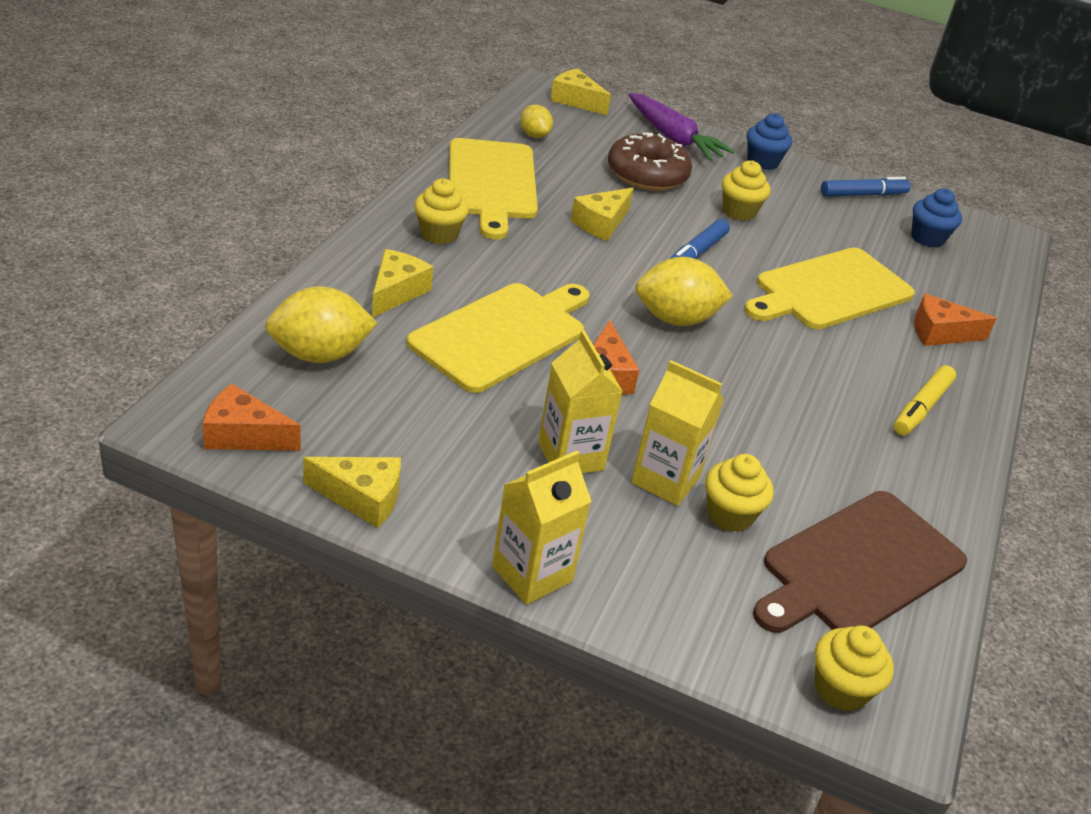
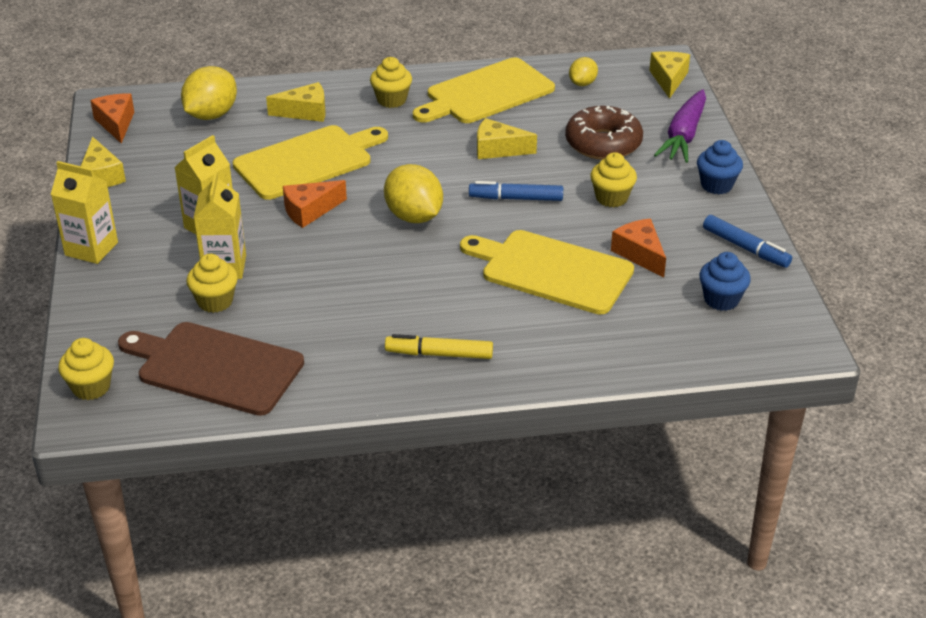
camera: 65 degrees right, 0 degrees up
yellow lemon [265,286,377,363] -> yellow lemon turned 75 degrees clockwise [181,66,237,120]
yellow cutting board [407,283,590,393] -> yellow cutting board turned 45 degrees counterclockwise [233,125,388,200]
orange cheese [914,294,997,346] -> orange cheese moved to [611,219,666,278]

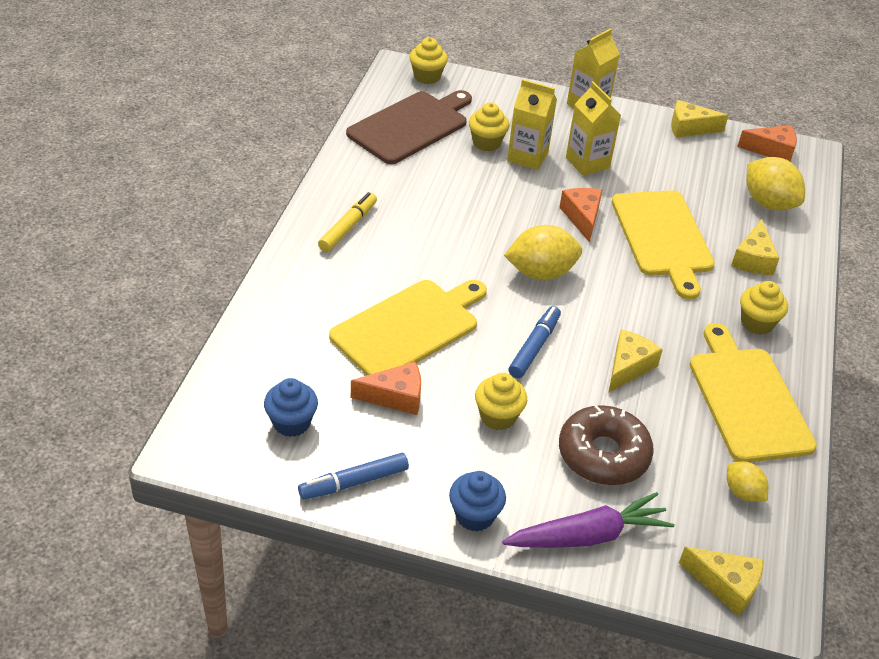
camera: 110 degrees right, 5 degrees up
purple carrot [654,89,706,163] -> purple carrot turned 120 degrees clockwise [502,492,675,548]

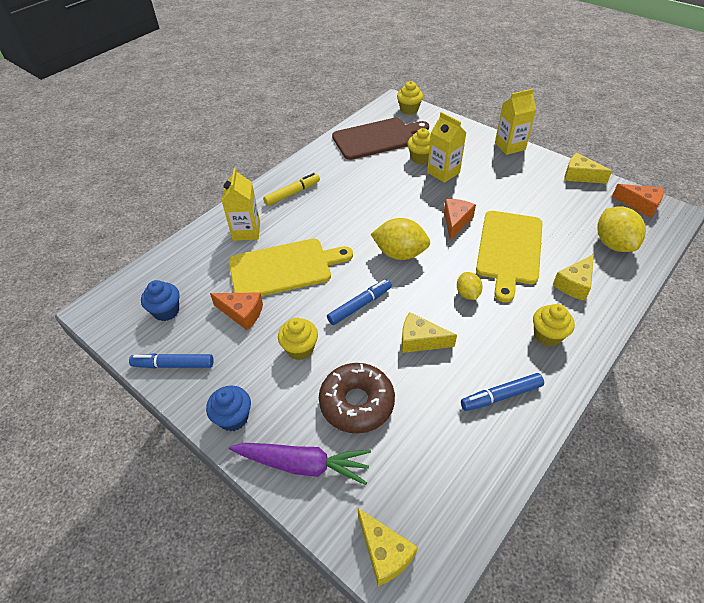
camera: 30 degrees right, 5 degrees up
yellow carton [566,81,621,176] -> yellow carton moved to [222,167,260,241]
yellow cheese [608,329,663,393] -> yellow cheese turned 135 degrees counterclockwise [401,312,457,353]
yellow cutting board [689,323,817,462] -> blue marker [461,373,544,411]
yellow lemon [727,461,768,502] -> yellow lemon moved to [457,272,483,300]

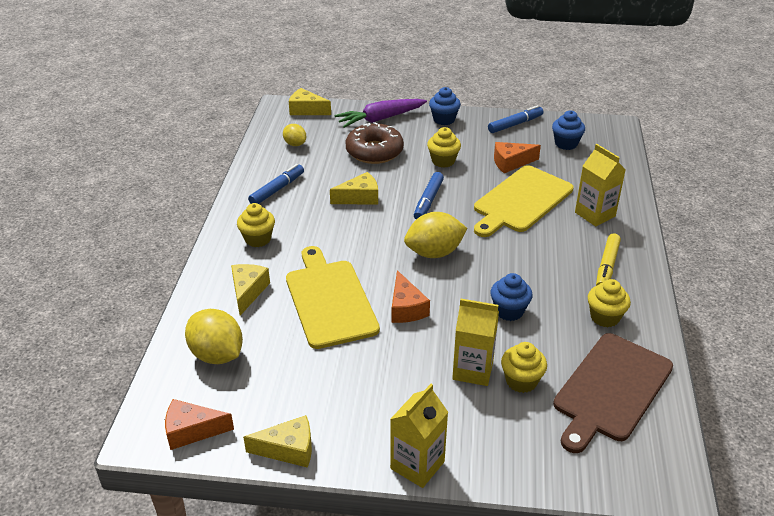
camera: 145 degrees right, 10 degrees down
yellow cupcake [397,81,423,115] -> yellow cupcake moved to [588,279,631,327]
yellow lemon [457,272,483,300] -> yellow lemon moved to [283,124,306,146]
none -> blue cupcake [490,273,533,321]

